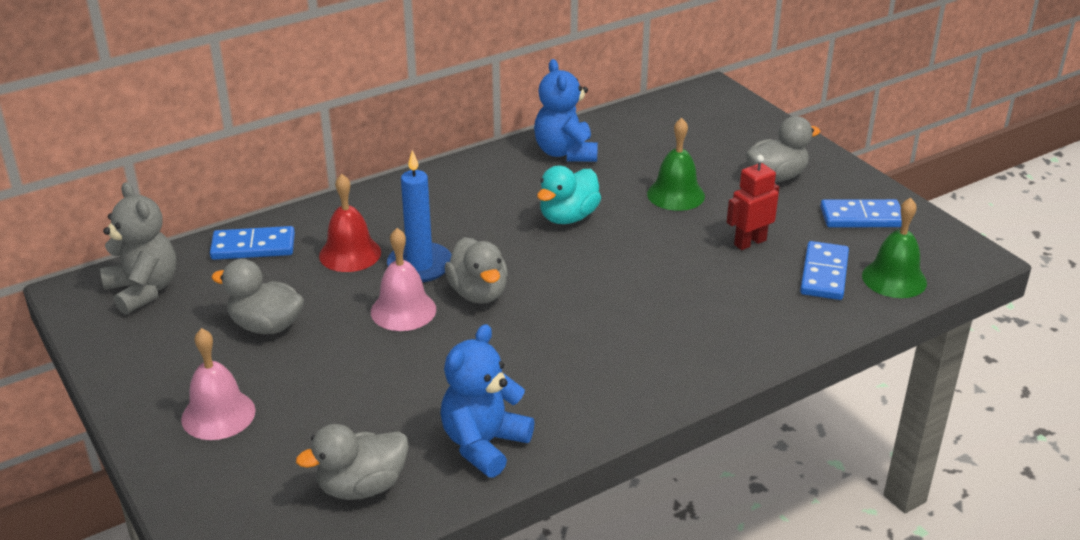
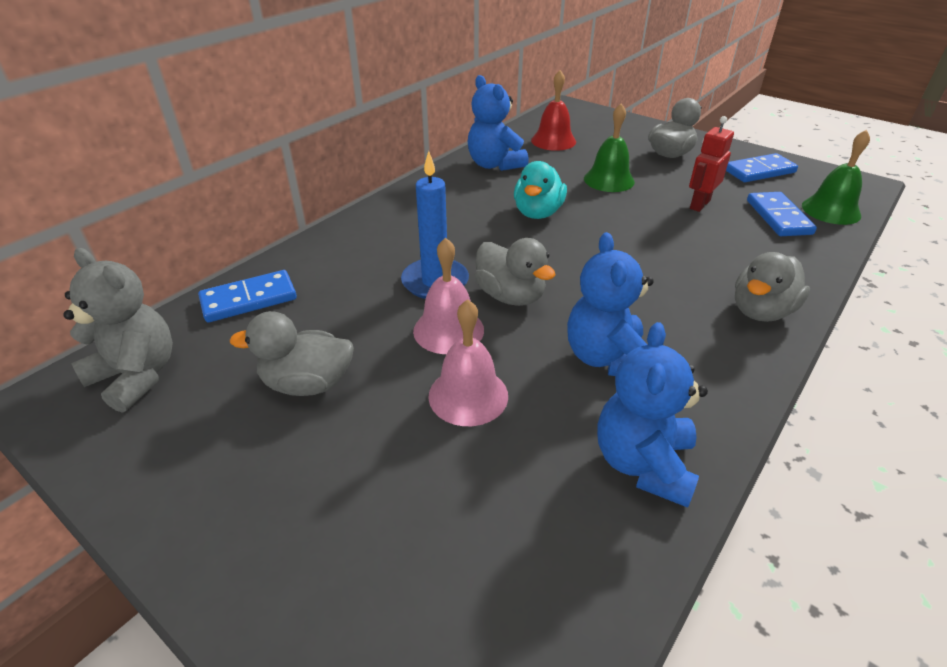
camera: 20 degrees left, 5 degrees up
pink bell [181,328,256,440] -> pink bell moved to [428,299,508,426]
grey duck [296,424,409,500] -> grey duck moved to [735,252,810,322]
red bell [319,174,381,272] -> red bell moved to [531,70,576,151]
none -> blue teddy bear [567,232,654,376]

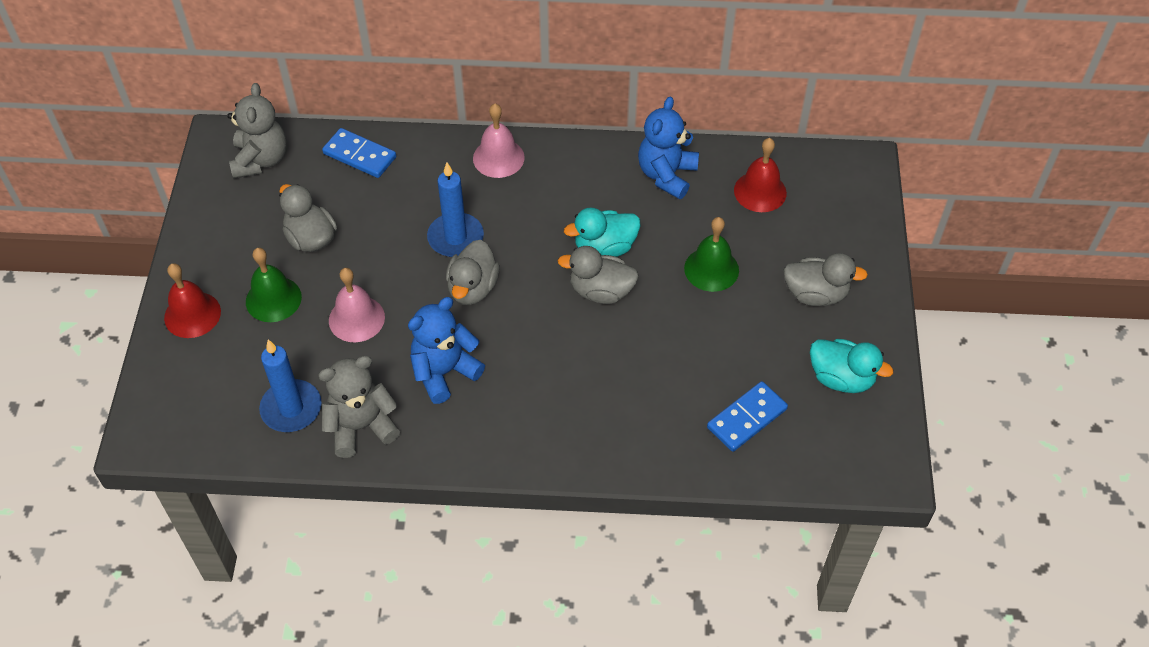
camera: 55 degrees right, 15 degrees up
pink bell [413,237,484,354] -> pink bell moved to [473,104,525,178]
blue teddy bear [597,322,708,508] -> grey teddy bear [318,356,400,458]
red robot [689,116,734,212] -> none
blue domino [726,153,798,182] -> turquoise duck [810,339,893,393]
grey duck [735,252,810,322] -> grey duck moved to [557,246,639,304]
green bell [802,130,870,225] -> green bell moved to [246,248,302,322]
none -> red bell [164,263,221,338]
none -> blue candle [259,340,322,432]

